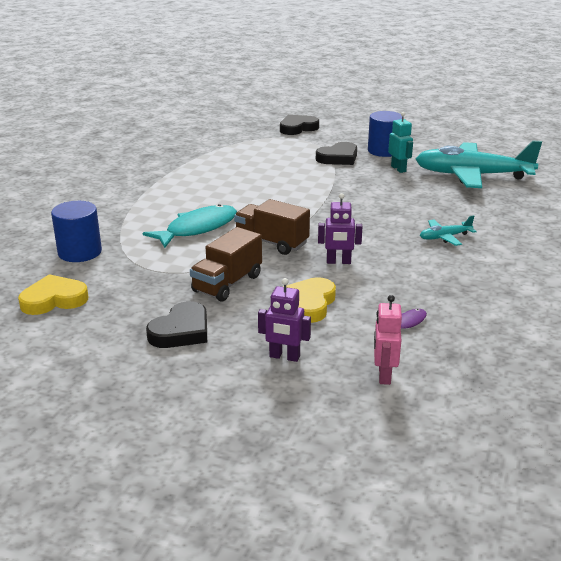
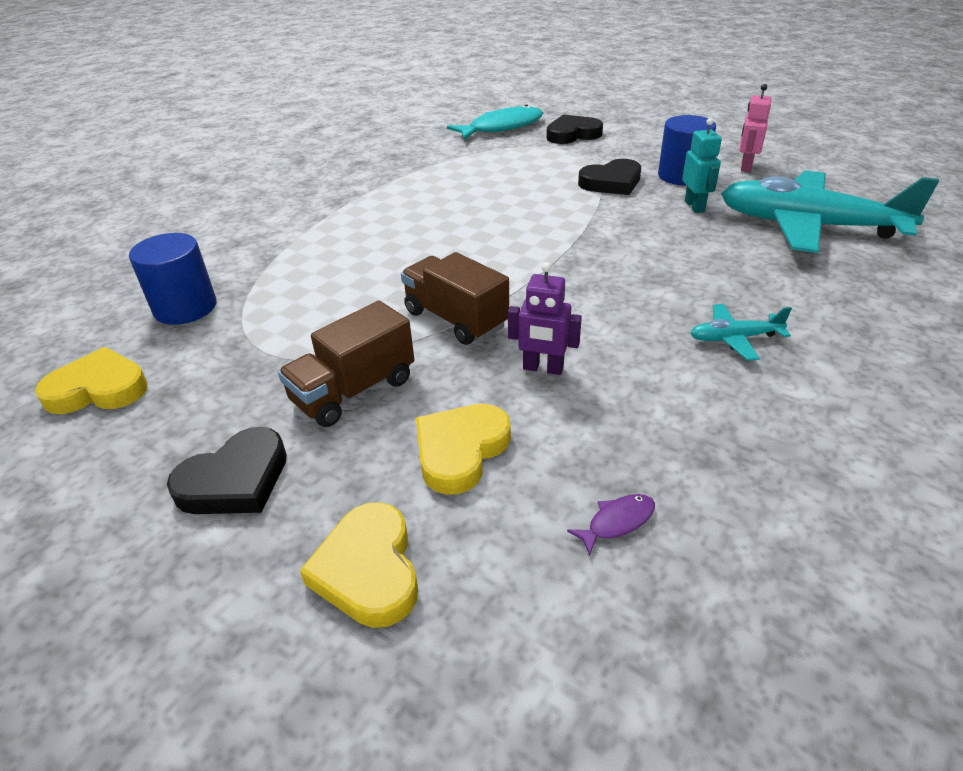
camera: 15 degrees right, 10 degrees up
turquoise fish [143,204,237,248] -> turquoise fish moved to [447,105,543,140]
purple robot [258,278,311,362] -> yellow heart [300,502,418,628]
pink robot [374,295,402,385] -> pink robot moved to [740,84,771,172]

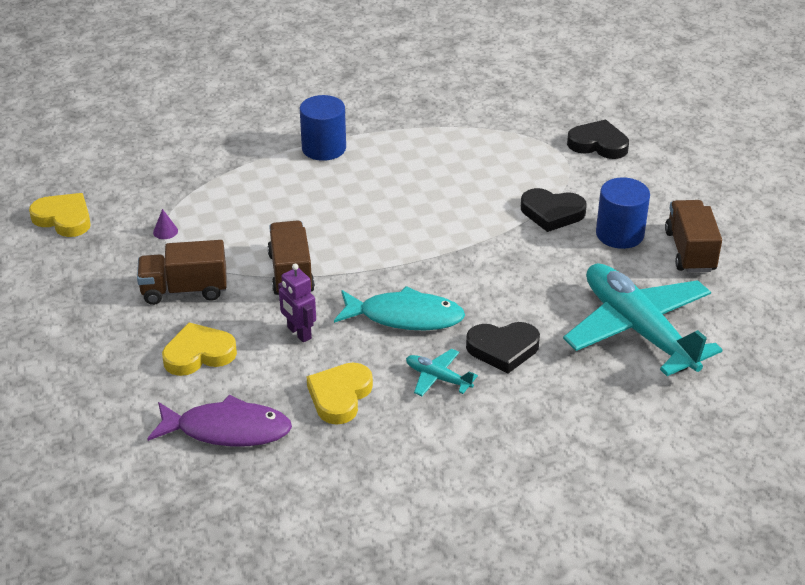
camera: 35 degrees right, 0 degrees up
blue cylinder [129,233,216,325] -> blue cylinder moved to [300,95,346,161]
black heart [167,427,287,514] -> black heart moved to [466,322,540,373]
yellow heart [300,502,418,628] -> yellow heart moved to [306,363,373,425]
turquoise fish [447,105,543,140] -> turquoise fish moved to [334,286,465,330]
purple fish [567,494,655,556] -> purple fish [147,394,292,446], size x2.35
turquoise robot [682,118,722,213] -> none
pink robot [740,84,771,172] -> brown truck [665,200,722,273]
none -> purple cone [153,209,178,239]

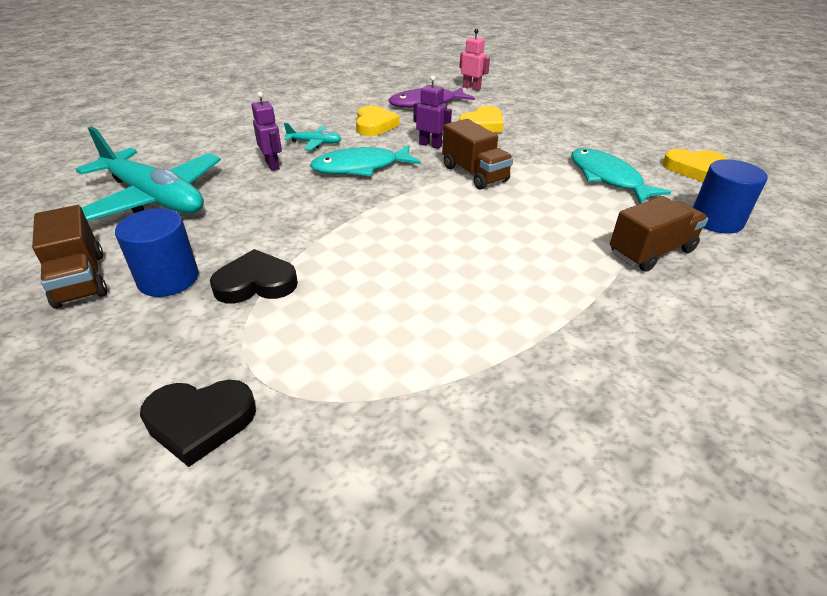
camera: 155 degrees right, 0 degrees up
brown truck [137,240,227,305] -> brown truck moved to [610,196,708,272]
purple cone [153,209,178,239] -> turquoise fish [571,148,671,204]
blue cylinder [300,95,346,161] -> blue cylinder moved to [693,159,768,234]
black heart [466,322,540,373] -> purple robot [252,92,282,171]
none -> pink robot [459,29,490,91]

